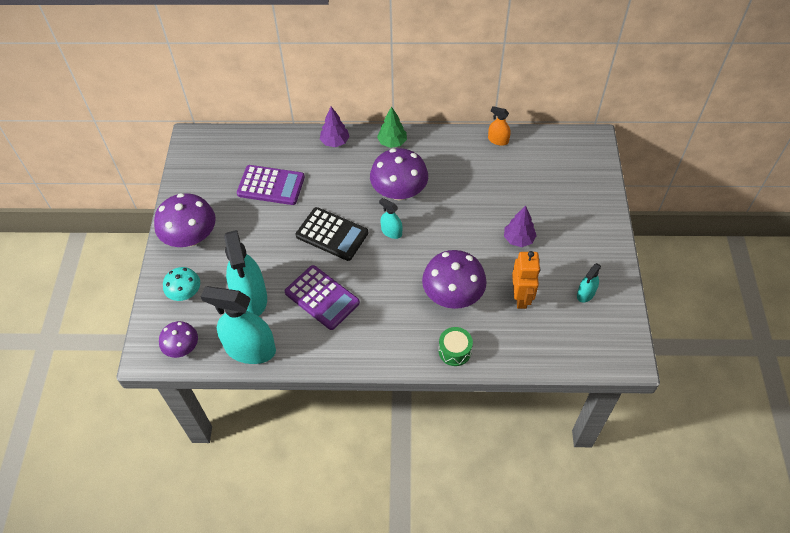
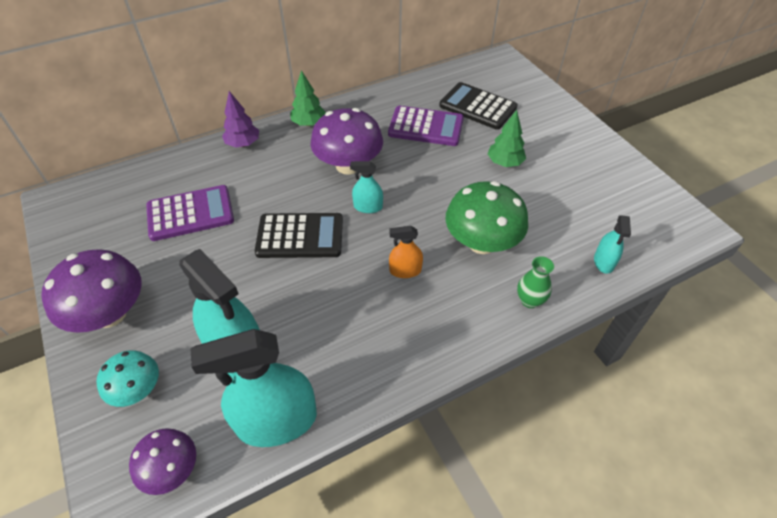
camera: 30 degrees left, 5 degrees down
purple calculator [285,265,360,330] -> purple calculator moved to [388,106,464,146]
purple mushroom [422,250,487,309] -> green mushroom [445,181,528,254]
green drum [438,327,473,366] -> green vase [517,256,554,308]
orange spray bottle [488,106,511,146] -> orange spray bottle moved to [389,226,423,278]
purple tree [504,206,537,247] -> green tree [488,110,526,167]
orange robot [512,251,540,309] -> none
turquoise spray bottle [577,263,601,303] -> turquoise spray bottle moved to [594,215,631,274]
none -> black calculator [439,82,518,130]

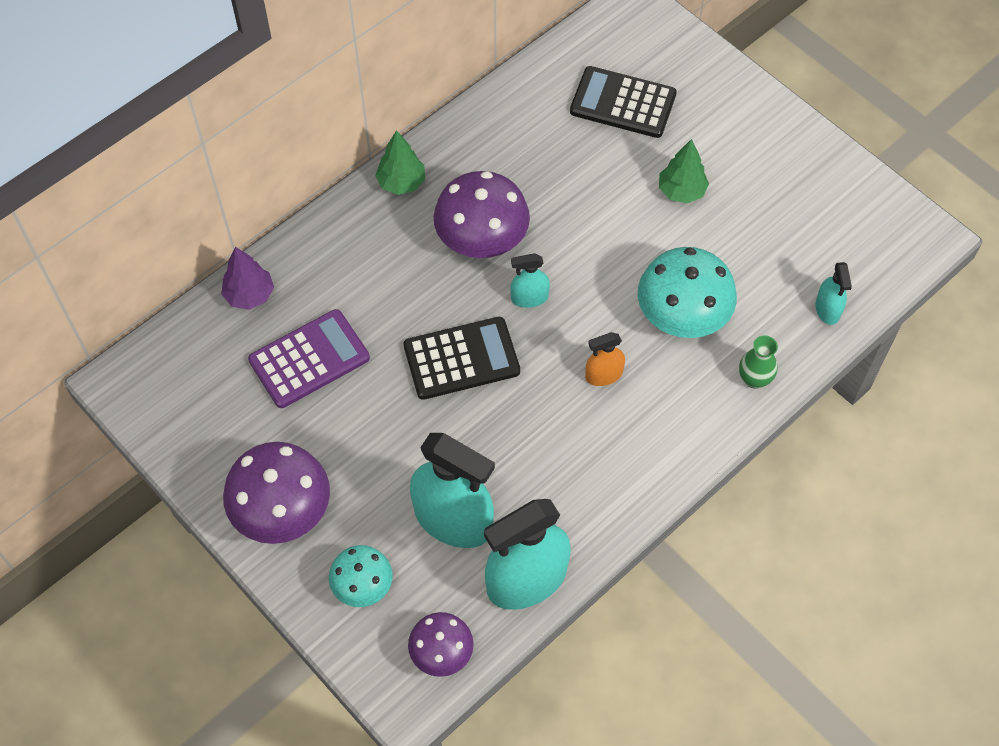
camera: 15 degrees left, 10 degrees up
purple tree [222,91,259,148] -> purple tree moved to [221,247,274,310]
purple calculator [388,106,464,146] -> none
green mushroom [445,181,528,254] -> turquoise mushroom [638,247,737,338]

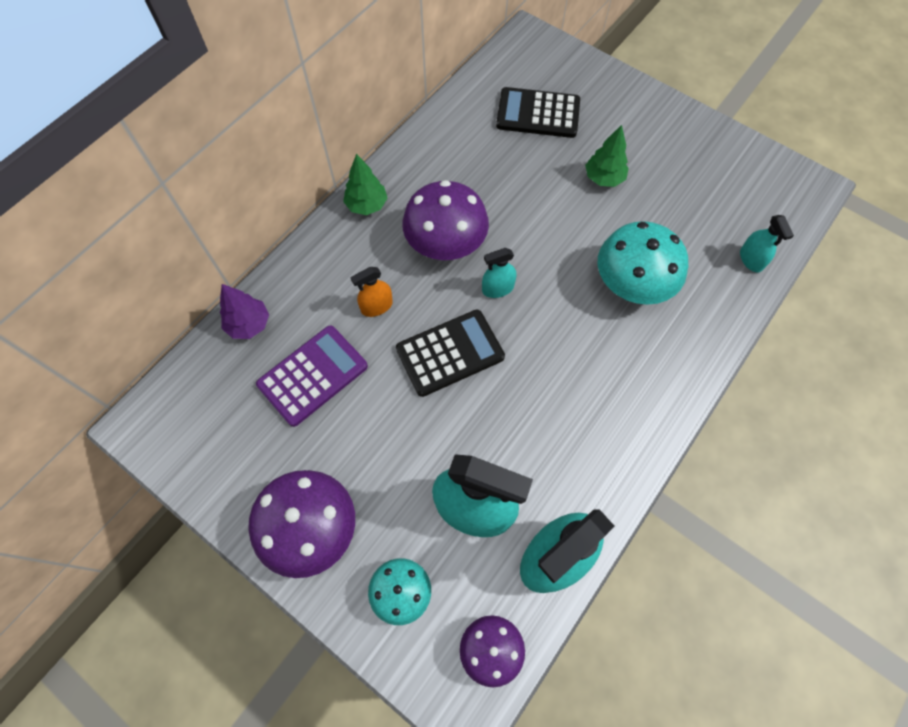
camera: 10 degrees left, 5 degrees up
orange spray bottle [585,332,625,386] -> orange spray bottle moved to [351,267,393,317]
green vase [739,335,778,389] -> none

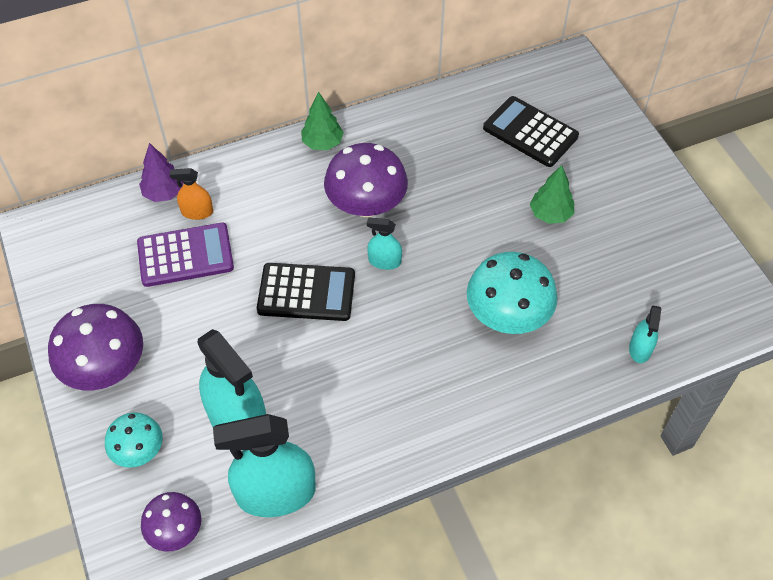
camera: 30 degrees right, 10 degrees down
orange spray bottle [351,267,393,317] -> orange spray bottle moved to [169,168,213,220]

